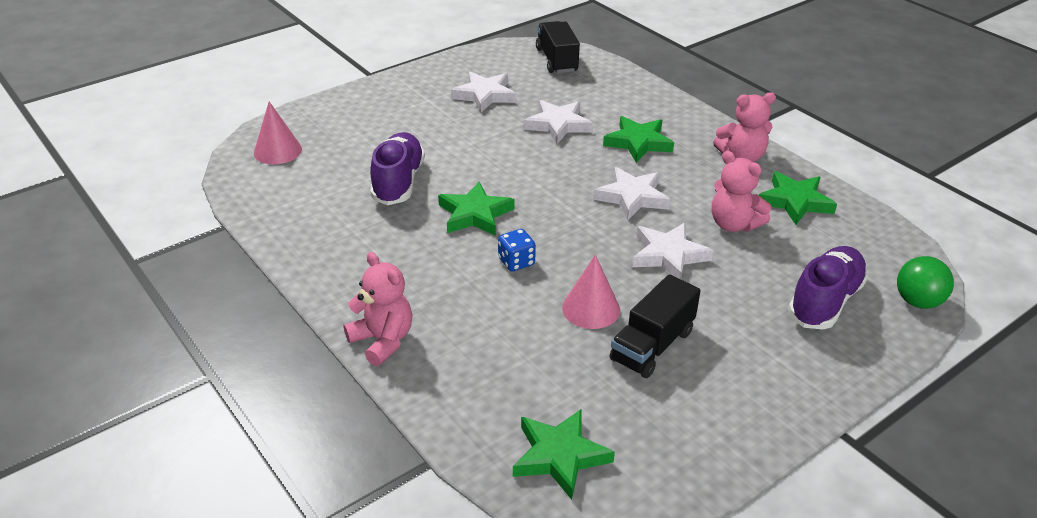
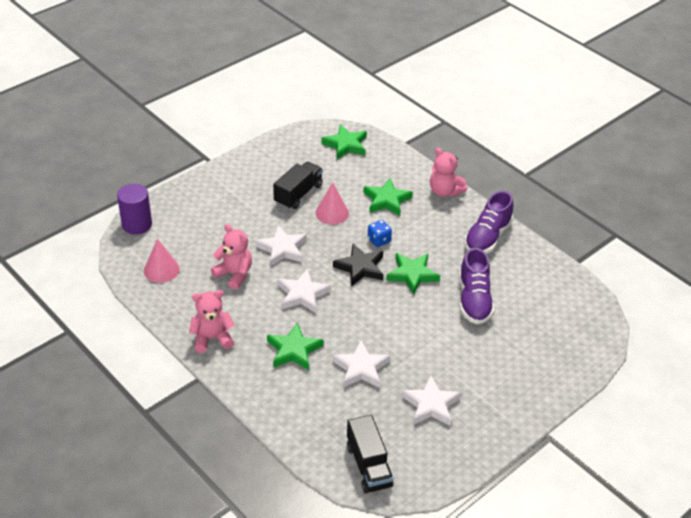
camera: 175 degrees right, 5 degrees up
pink cone [254,101,302,164] -> pink cone moved to [144,239,180,283]
green star [759,171,837,225] -> green star moved to [363,178,413,216]
purple shoe [788,246,868,330] -> purple shoe moved to [464,191,513,254]
green ball [897,256,954,309] -> purple cylinder [117,184,152,235]
none -> black star [333,244,383,287]

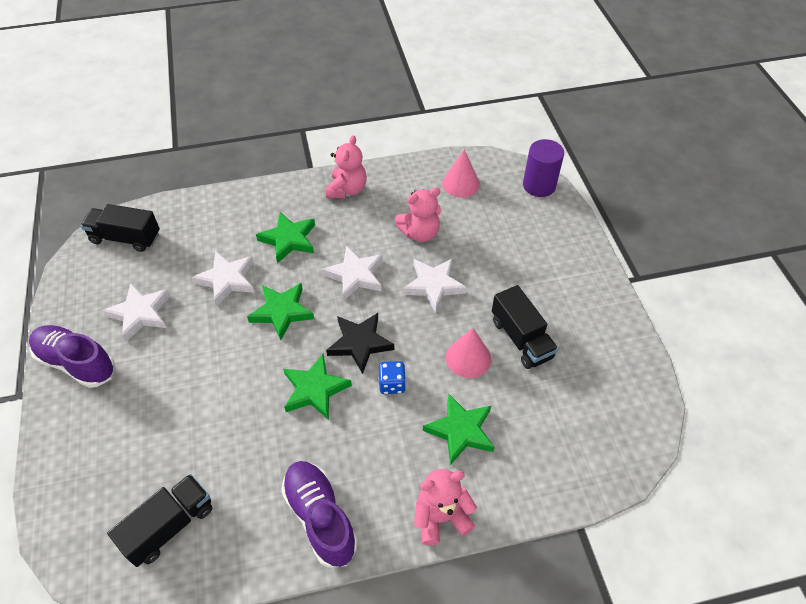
camera: 120 degrees right, 10 degrees up
green star [321,125,367,159] -> green star moved to [247,283,314,340]
purple shoe [459,248,494,324] -> purple shoe moved to [29,325,116,388]
none -> black truck [107,474,212,567]

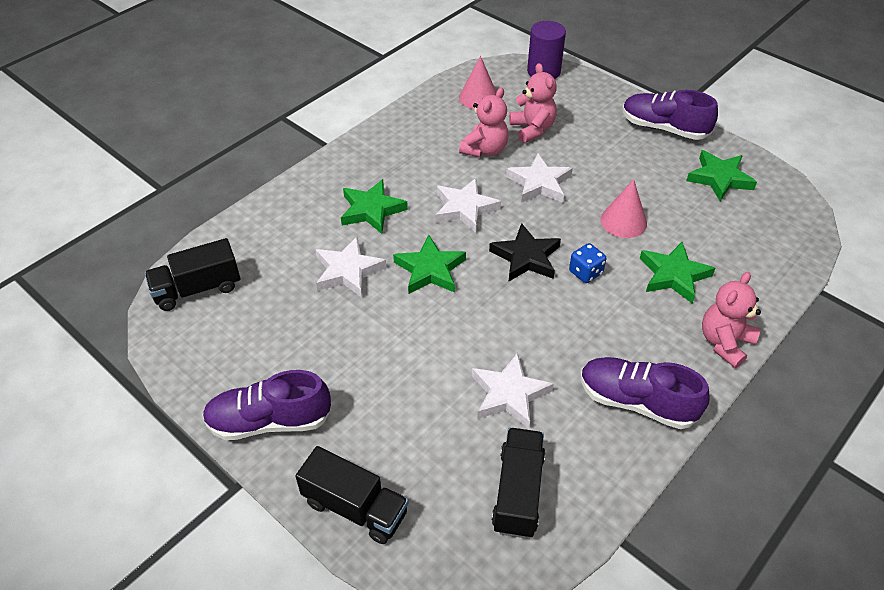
camera: 35 degrees left, 5 degrees down
white star [102,283,170,342] -> white star moved to [472,353,554,429]
green star [283,354,352,420] -> green star moved to [686,150,757,201]
pink teddy bear [325,135,367,198] -> pink teddy bear moved to [509,63,557,143]
black truck [492,285,558,369] -> black truck moved to [295,446,409,544]
none -> purple shoe [623,90,718,140]

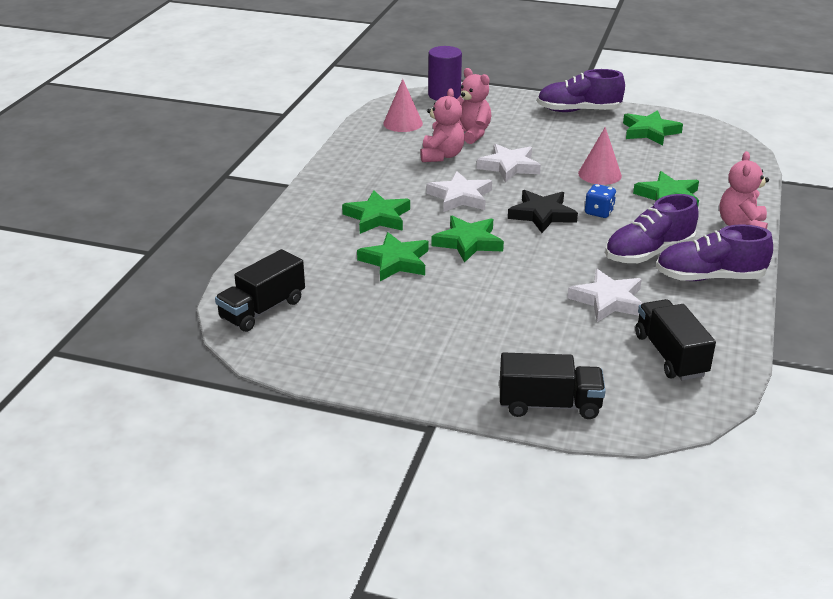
camera: 25 degrees left, 15 degrees down
purple shoe [202,370,331,440] -> purple shoe moved to [605,194,699,263]
white star [315,237,386,297] -> green star [357,232,428,281]

